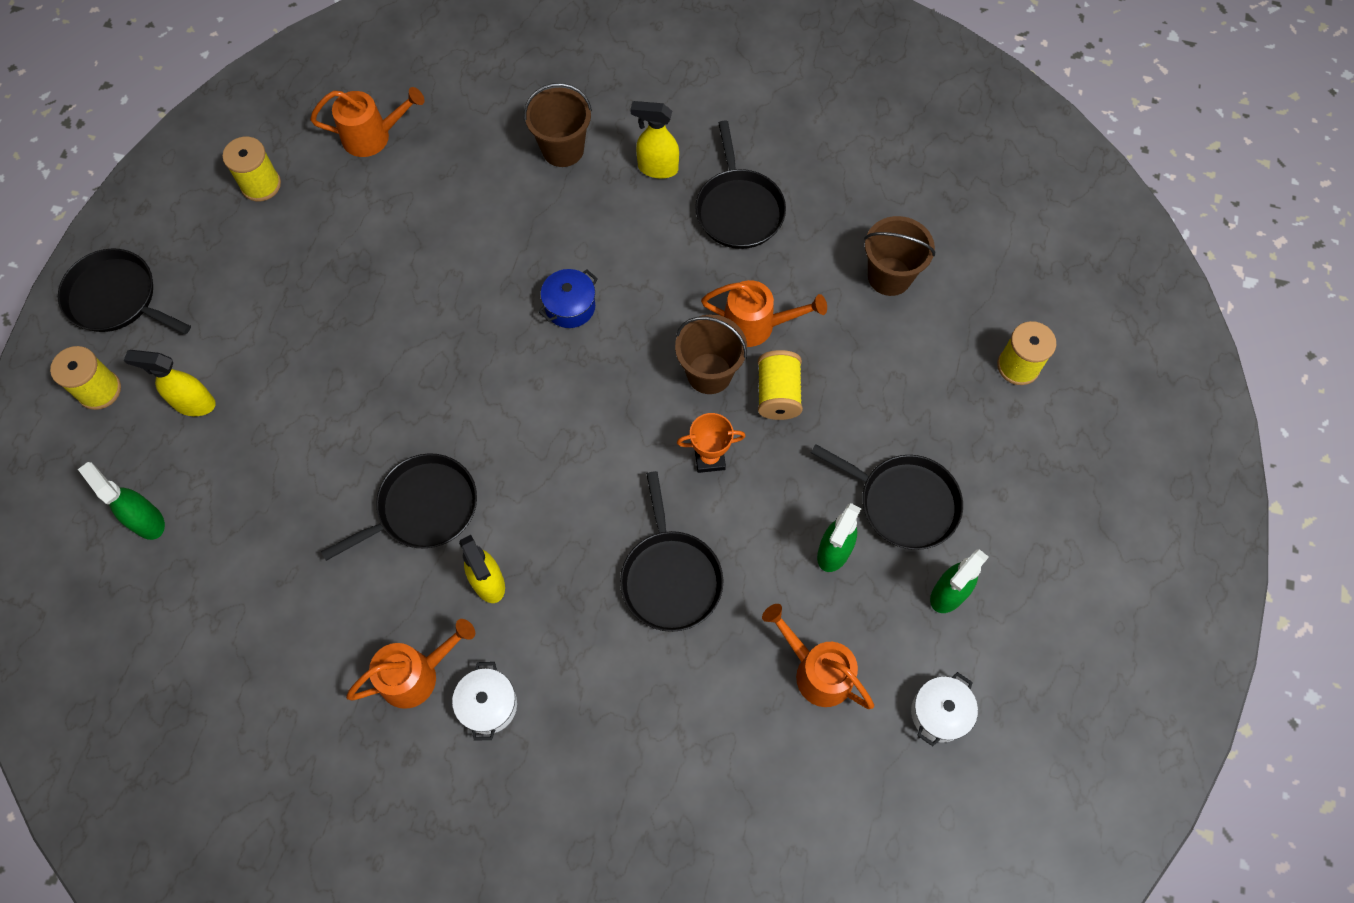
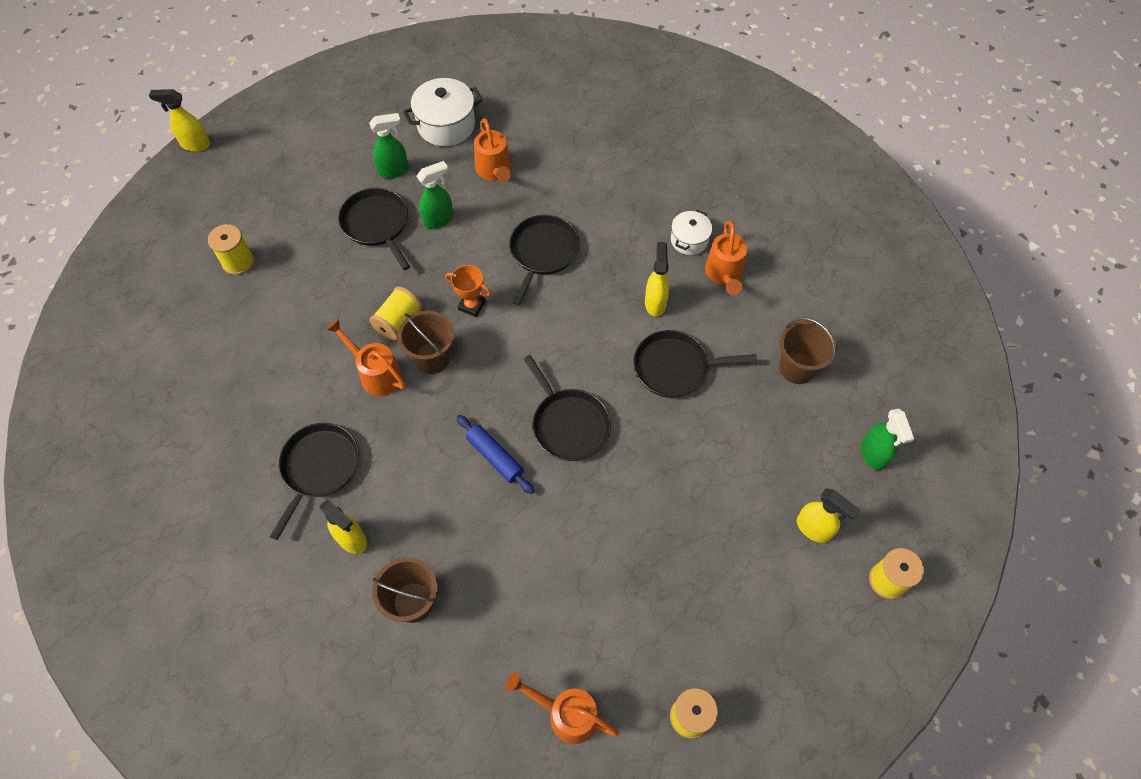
camera: 150 degrees left, 5 degrees down
black pan [58,248,191,334] -> black pan moved to [524,355,611,461]
orange watering can [346,619,475,709] -> orange watering can turned 90 degrees counterclockwise [705,221,748,295]
blue pot [538,269,598,328] -> blue rolling pin [456,415,534,494]
brown bucket [864,216,935,296] -> brown bucket moved to [780,317,837,384]
white pot [911,672,978,746] -> white pot [403,78,483,146], size x1.65
none -> yellow spray bottle [149,89,210,151]

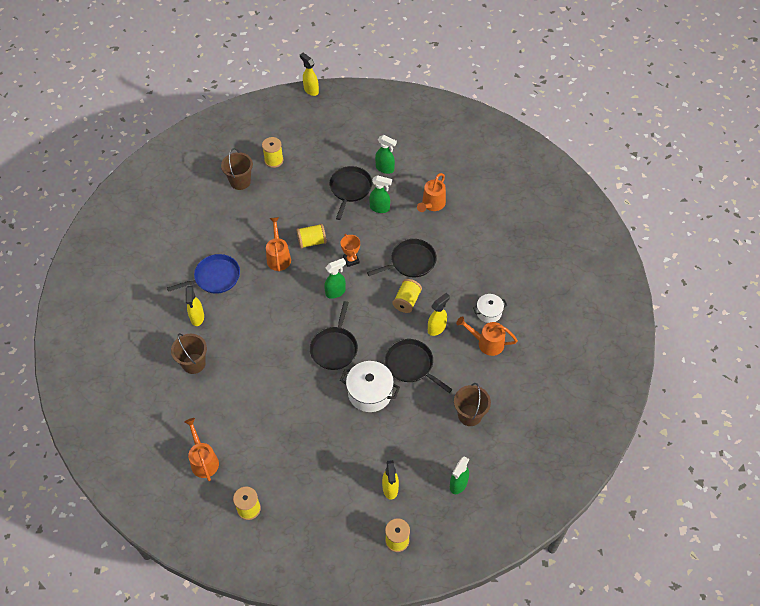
camera: 45 degrees right, 5 degrees down
black pan [270,423,359,540] -> blue pan [167,254,240,294]
brown bucket [397,311,454,374] -> brown bucket moved to [221,148,253,190]
white pot [403,78,483,146] -> white pot moved to [340,361,400,412]
blue rolling pin [456,415,534,494] -> none
orange watering can [705,221,748,295] -> orange watering can turned 60 degrees clockwise [456,316,518,356]
none -> green spray bottle [324,258,346,299]
none -> yellow spool [393,279,422,313]

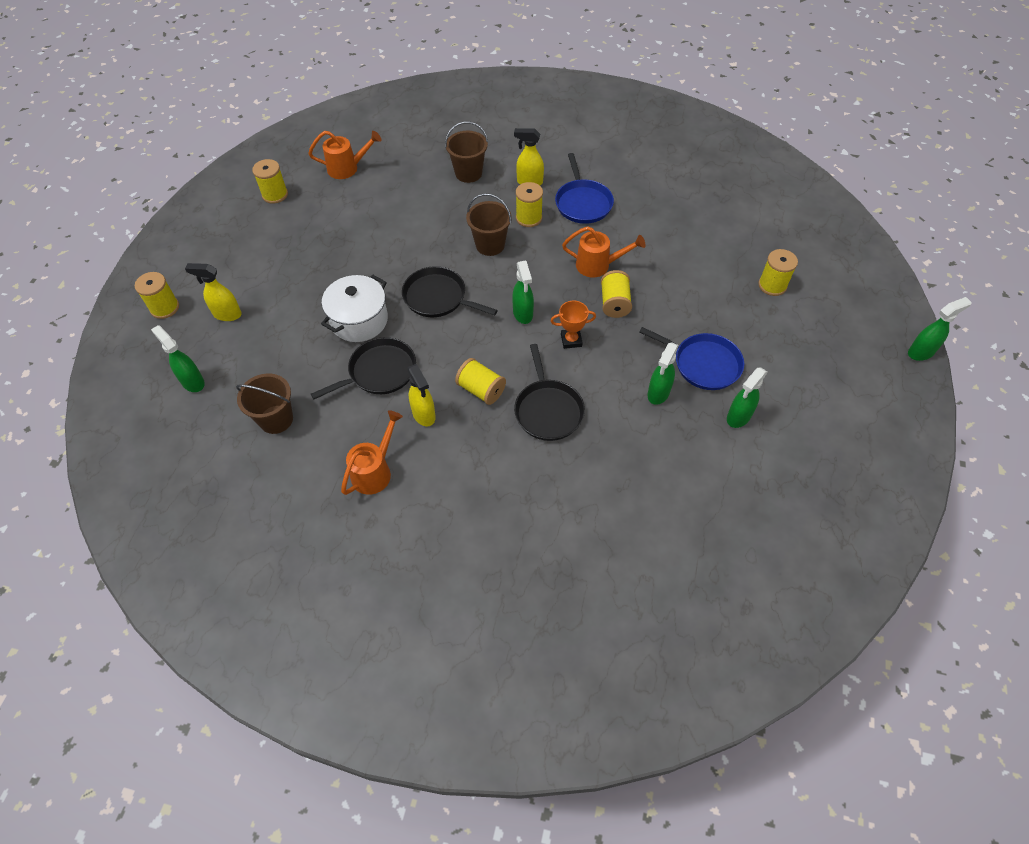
camera: 105 degrees right, 0 degrees up
brown bucket [221,148,253,190] -> brown bucket moved to [466,193,512,256]
yellow spray bottle [300,53,319,96] -> green spray bottle [908,297,972,361]
black pan [329,166,372,220] -> blue pan [639,327,744,390]
orange watering can [417,173,446,212] -> none
white pot [473,294,507,323] -> none
none -> yellow spool [516,182,543,227]

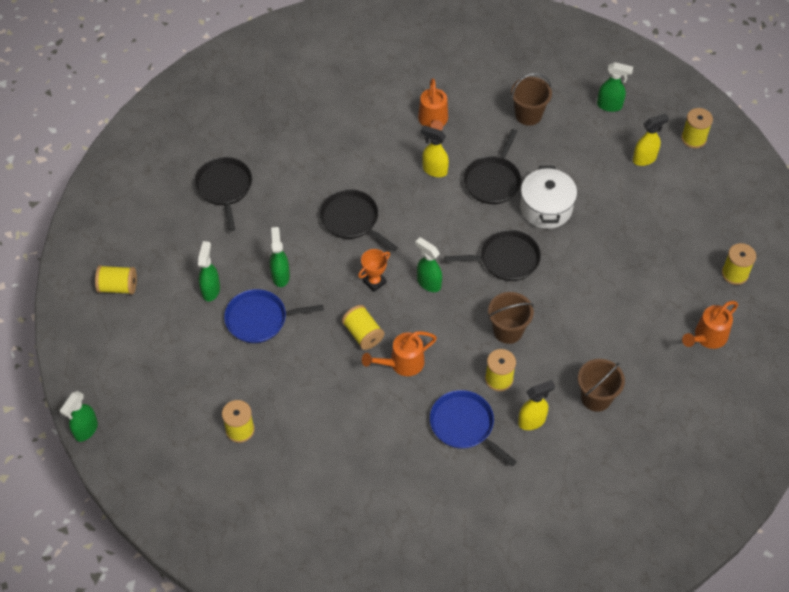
camera: 145 degrees right, 0 degrees up
yellow spool [455,358,506,405] -> yellow spool moved to [95,265,137,294]
none -> black pan [194,157,252,231]

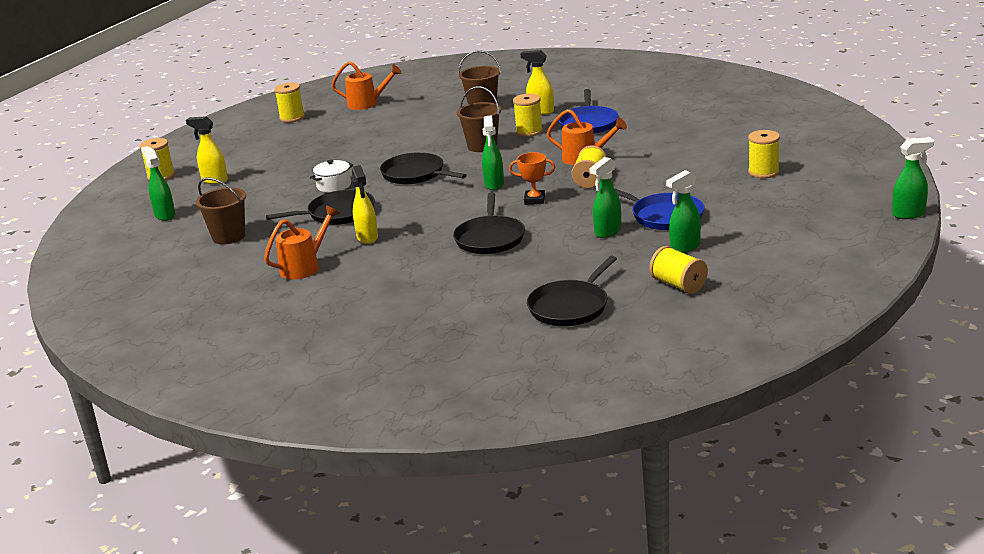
camera: 130 degrees left, 30 degrees down
yellow spool [95,265,137,294] -> yellow spool moved to [649,246,708,294]
white pot [520,166,577,229] -> white pot [310,160,353,192], size x0.60

